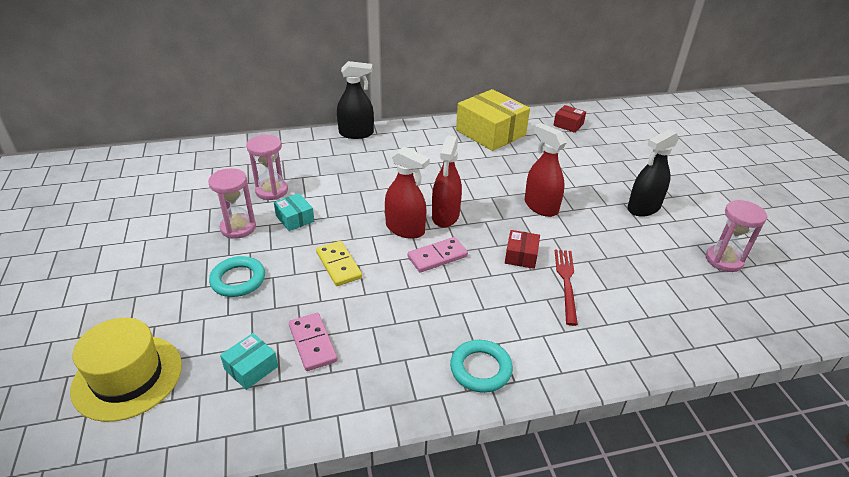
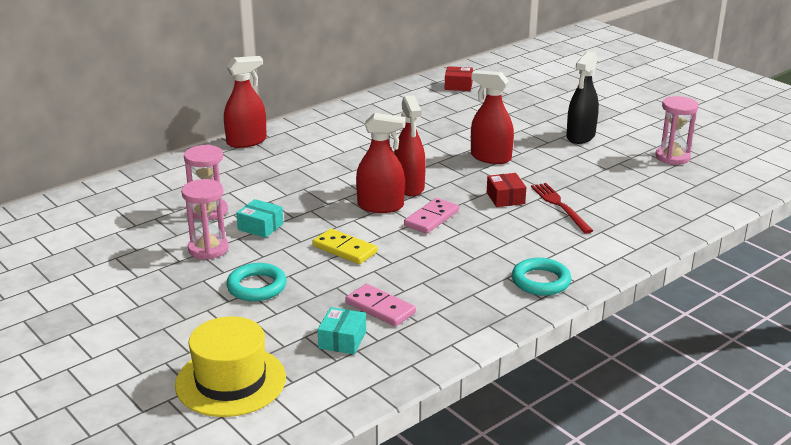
camera: 25 degrees left, 10 degrees down
black spray bottle [337,61,374,139] -> red spray bottle [224,56,267,148]
yellow box [456,89,530,151] -> none

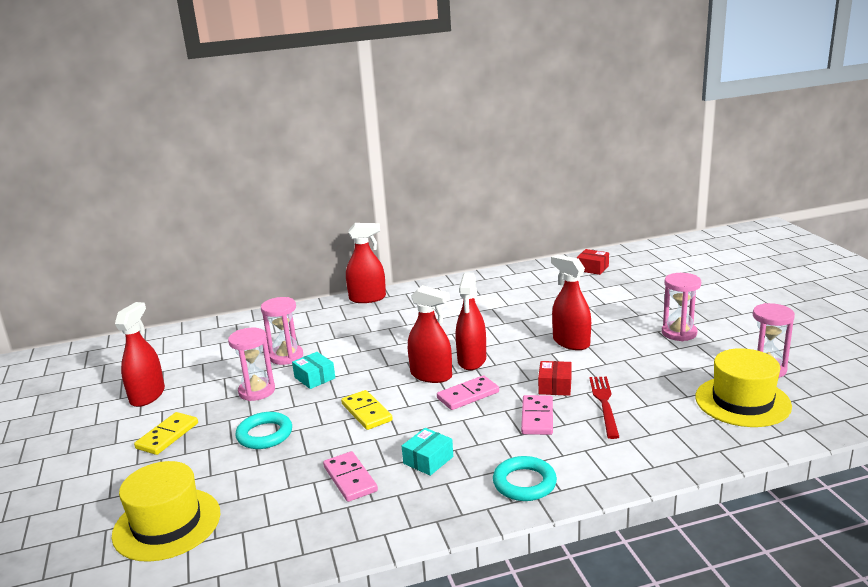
camera: 25 degrees right, 5 degrees down
turquoise box [318,307,366,354] -> turquoise box moved to [402,428,453,476]
black spray bottle [566,51,599,144] -> pink hourglass [662,273,701,341]
none -> red spray bottle [115,302,165,407]
none -> yellow domino [134,412,198,455]
none -> pink domino [521,395,553,435]
none -> yellow hat [695,348,792,427]

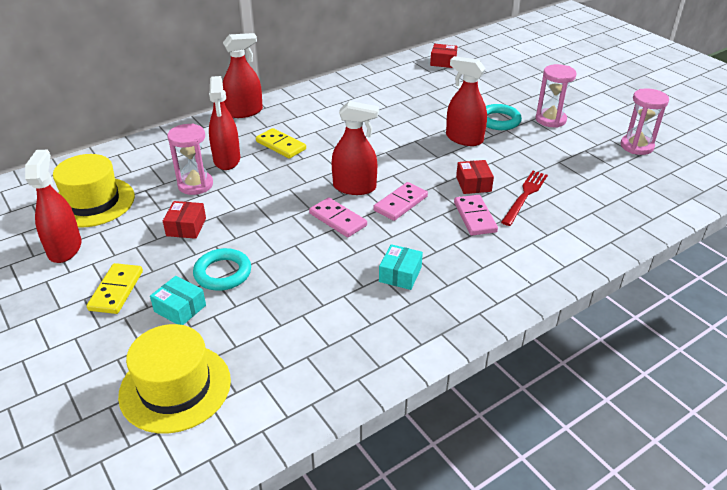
camera: 20 degrees left, 15 degrees up
pink hourglass [228,328,275,401] -> red box [163,201,206,239]
turquoise box [292,352,335,389] -> turquoise box moved to [150,276,206,325]
pink domino [323,451,378,502] -> pink domino moved to [309,198,367,237]
yellow domino [341,390,393,430] -> yellow domino moved to [256,128,306,159]
red spray bottle [456,273,486,370] -> red spray bottle moved to [209,76,240,170]
turquoise ring [493,456,557,501] -> turquoise ring moved to [486,104,522,130]
red fork [589,377,619,439] -> red fork turned 45 degrees clockwise [501,171,548,226]
yellow hat [695,348,792,427] -> yellow hat moved to [53,154,135,228]

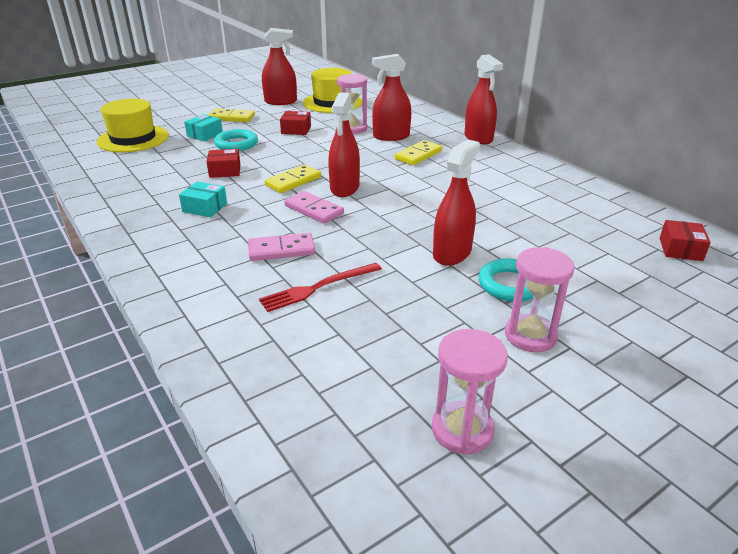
camera: 90 degrees right, 5 degrees down
pink domino [309,198,367,237] -> yellow domino [264,164,321,193]
red box [456,160,494,194] -> red box moved to [206,149,240,178]
red fork [501,171,548,226] -> red fork turned 120 degrees clockwise [259,263,382,312]

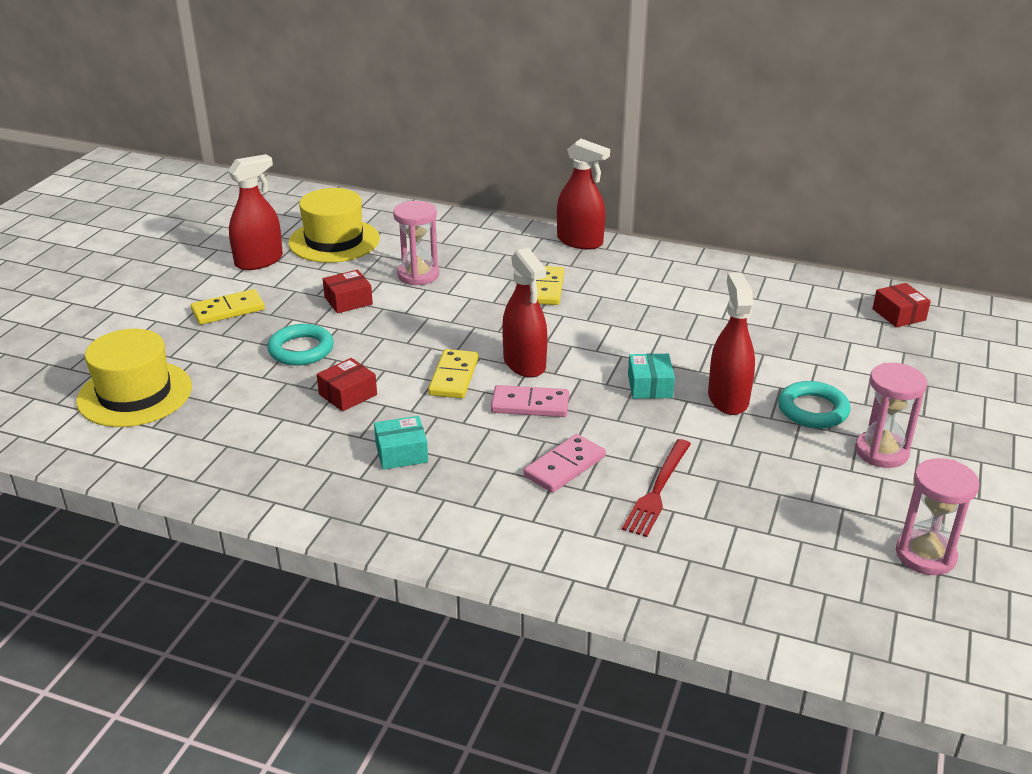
camera: 35 degrees left, 0 degrees up
turquoise box [184,114,223,141] -> turquoise box moved to [628,354,675,399]
red spray bottle [372,54,411,141] -> none

